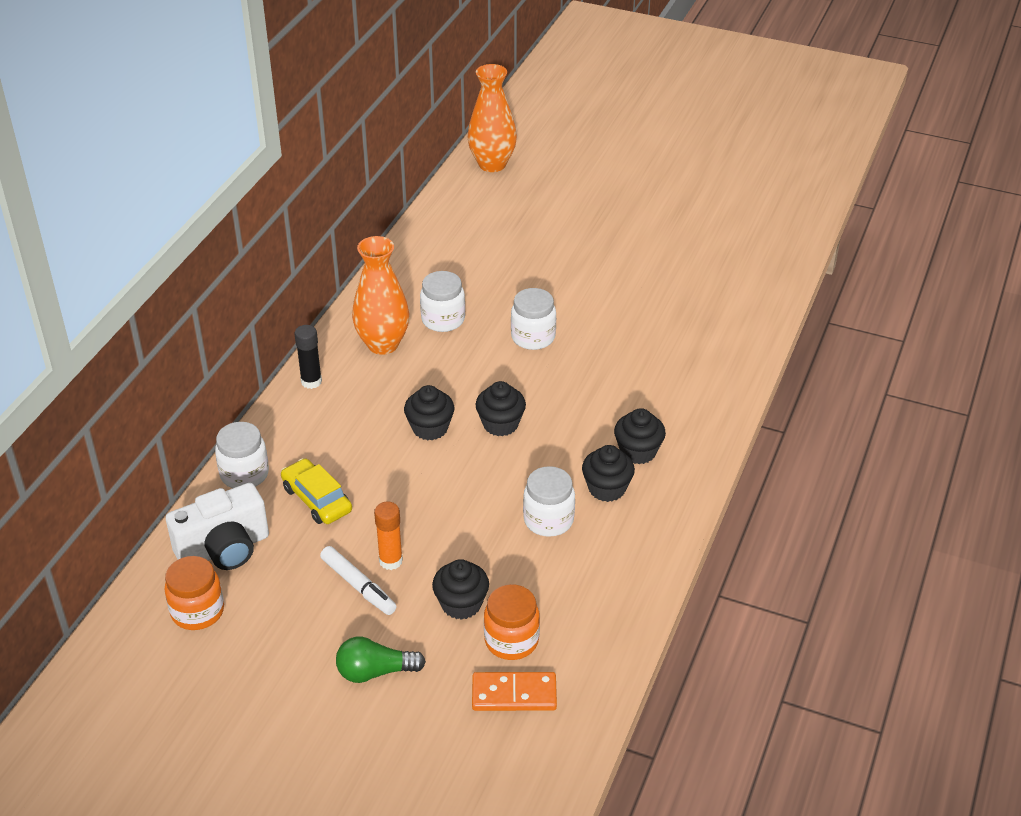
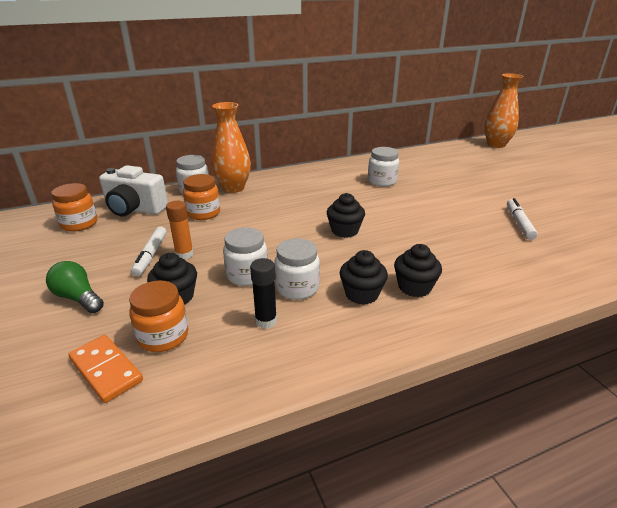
camera: 45 degrees right, 10 degrees down
yellow car [281,458,352,524] -> orange jar [183,174,220,220]
black glue stick [295,325,322,389] -> black glue stick moved to [250,258,277,329]
orange vase [352,236,409,355] -> orange vase moved to [211,102,251,193]
black cupcake [404,385,455,440] -> none
white jar [511,288,556,350] -> white jar moved to [223,227,268,286]
none -> white marker [507,198,538,240]

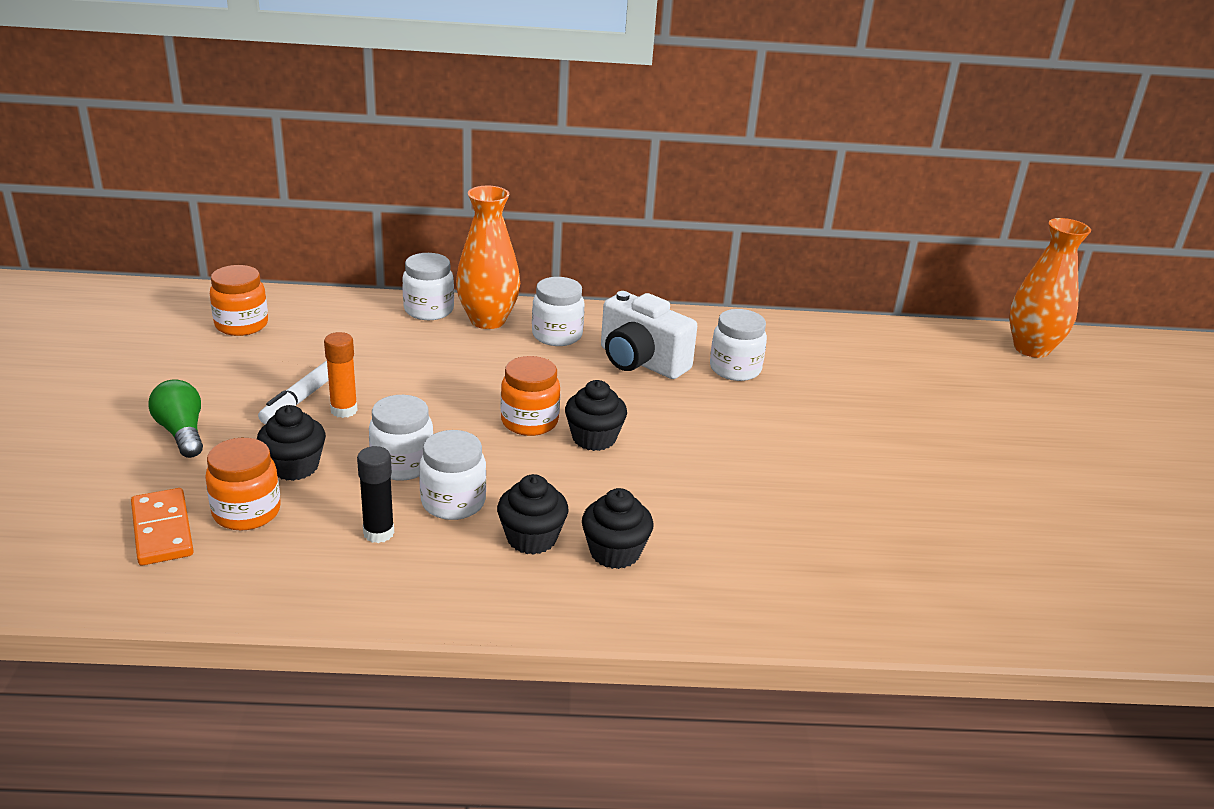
camera: 20 degrees right, 0 degrees up
white camera [99,165,168,216] -> white camera moved to [601,291,697,379]
orange jar [183,174,220,220] -> orange jar moved to [501,356,560,436]
white marker [507,198,538,240] -> none
none -> white jar [532,277,585,346]

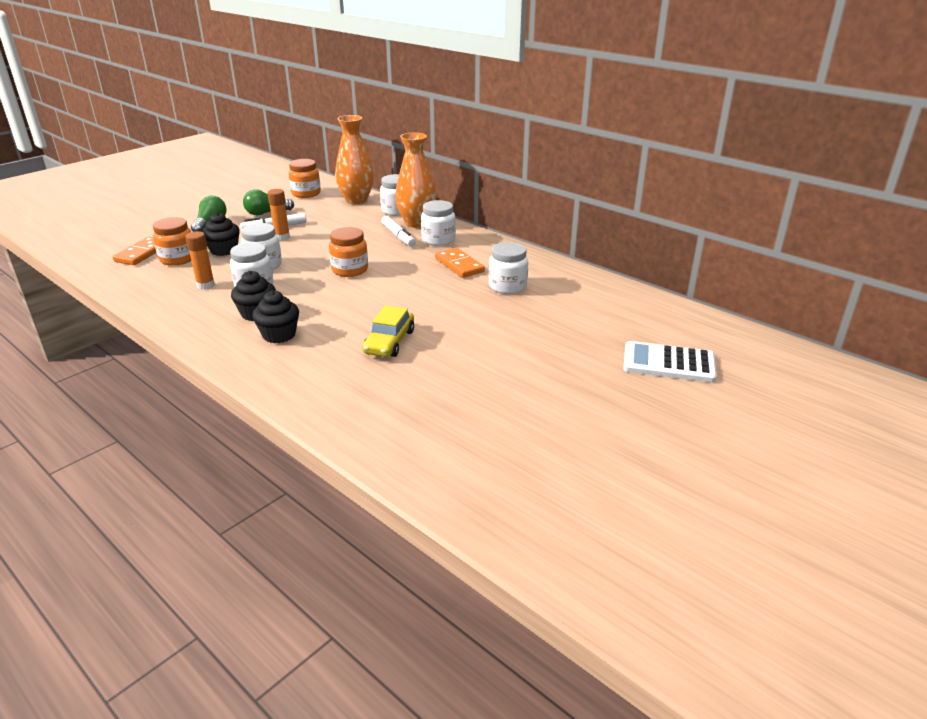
camera: 45 degrees right, 0 degrees up
black glue stick [357,446,394,543] -> orange glue stick [185,231,215,290]
black cupcake [565,380,627,451] -> none
white camera [601,291,697,379] -> orange domino [435,248,485,278]
orange vase [1009,218,1091,358] -> orange vase moved to [335,115,374,204]
none -> green light bulb [243,189,294,216]
none -> yellow car [362,306,414,357]
none -> white marker [381,216,416,247]
none -> white calculator [623,341,717,383]

